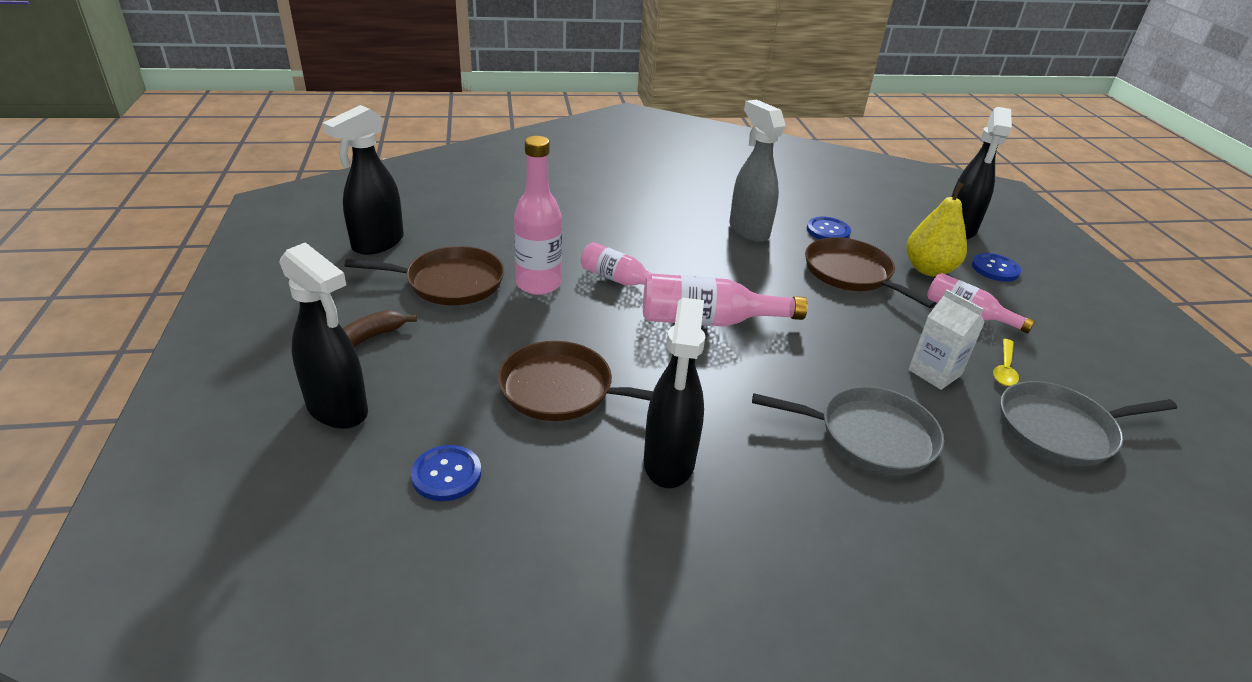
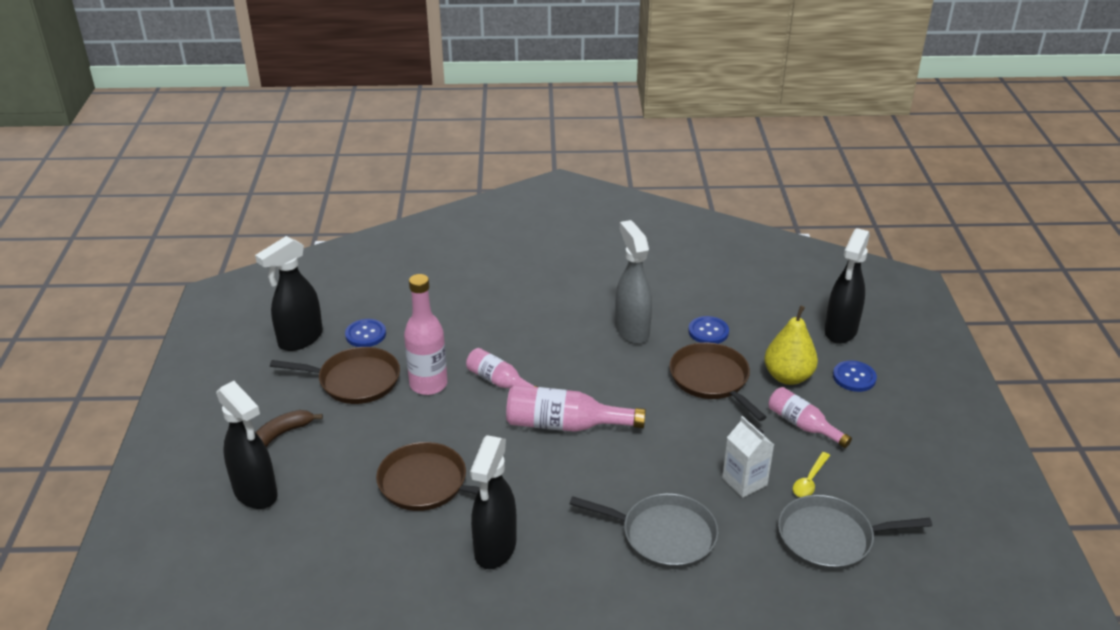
camera: 10 degrees right, 0 degrees up
blue button [411,445,481,501] -> blue button moved to [345,319,386,347]

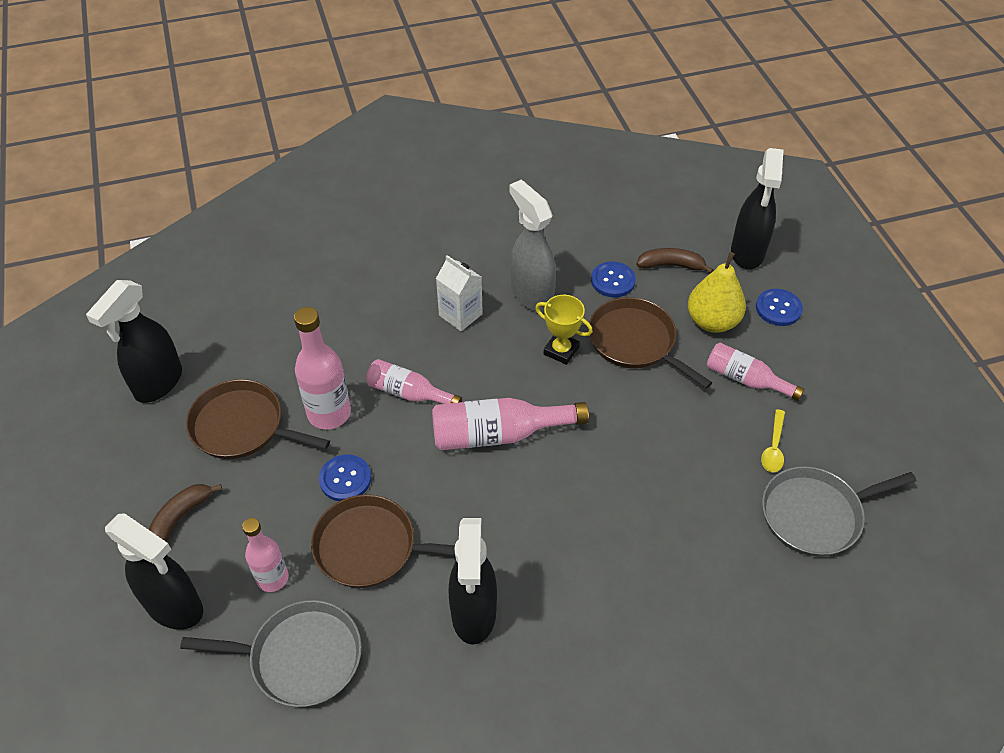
camera: 15 degrees left, 15 degrees up
brown pan [270,347,400,404] -> brown pan turned 150 degrees counterclockwise [186,379,330,459]
blue button [345,319,386,347] -> blue button moved to [319,454,371,501]
grey pan [570,493,719,569] -> grey pan moved to [180,600,362,707]
white carton [722,416,774,498] -> white carton moved to [436,255,483,331]
none -> pink bottle [242,518,289,592]
none -> yellow trophy [535,295,593,365]
none -> brown banana [636,248,713,273]

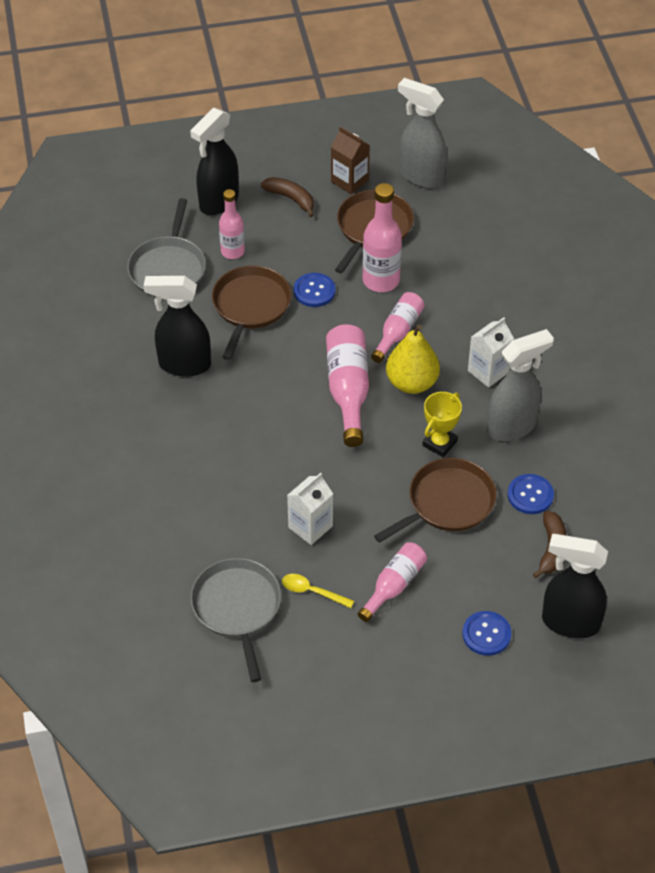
camera: 95 degrees right, 0 degrees up
black spray bottle [86,280,182,403] -> grey spray bottle [398,78,447,188]
yellow pear [688,252,746,333] -> yellow pear moved to [386,325,440,394]
none -> white carton [287,473,333,545]
none -> brown carton [331,127,370,194]

